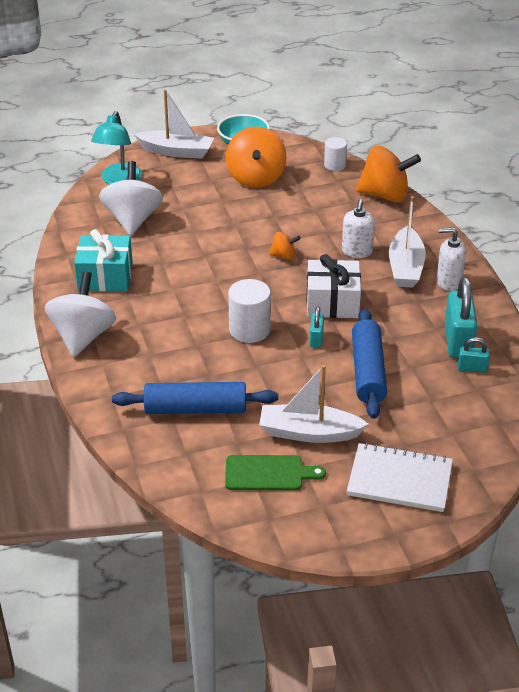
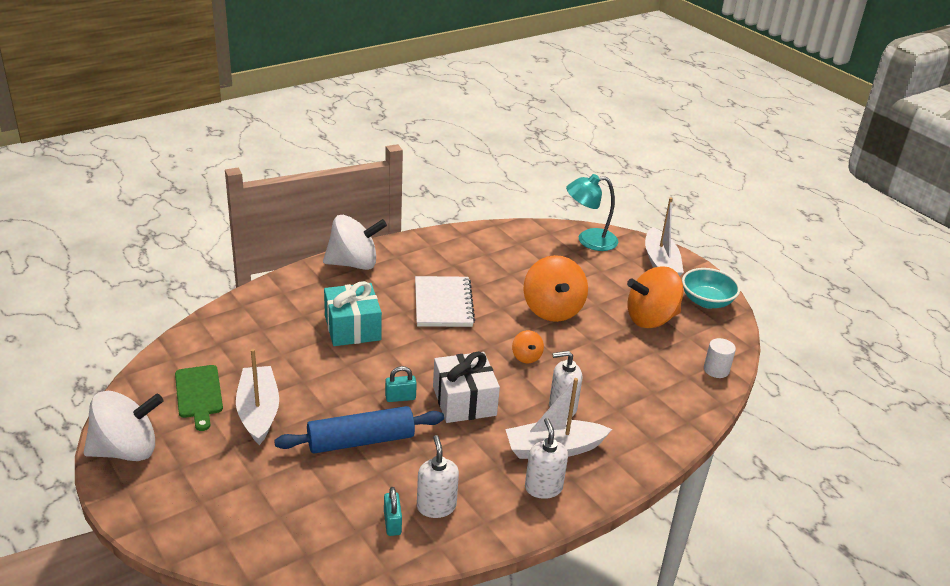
camera: 70 degrees right, 5 degrees down
turquoise gift [74,229,133,291] -> turquoise gift moved to [324,281,382,346]
white spinning top [99,161,163,236] -> white spinning top moved to [84,391,163,461]
blue rolling pin [112,382,278,414] -> none
white cylinder [228,279,271,343] -> none
white notebook [347,442,453,512] -> white notebook moved to [415,276,475,327]
orange spinning top [356,146,421,203] -> orange spinning top moved to [523,255,588,322]
turquoise padlock [445,277,477,358] -> white soap dispenser [417,435,459,518]

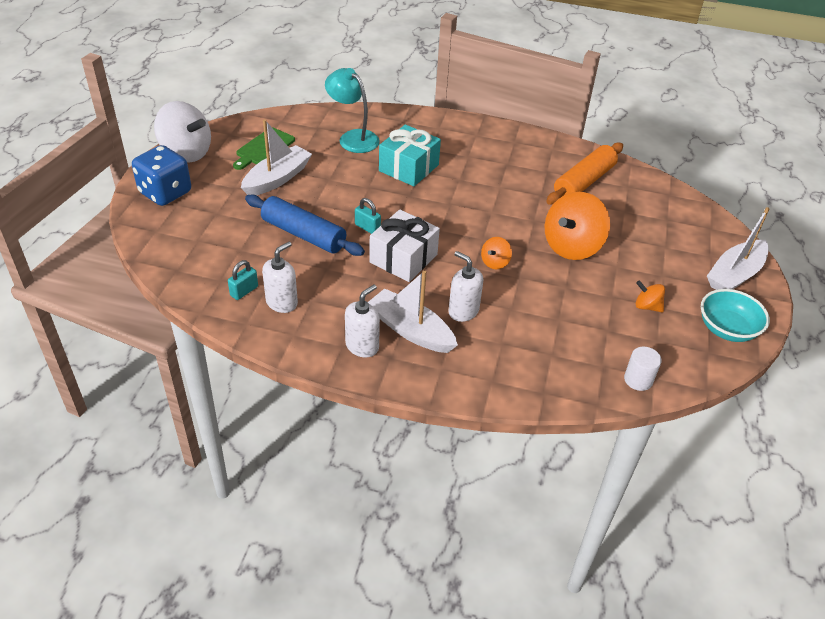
camera: 50 degrees right, 10 degrees up
white spinning top [323,215,387,270] -> none
white notebook [415,276,475,327] -> none
turquoise lamp [566,174,618,251] -> turquoise lamp moved to [325,68,380,153]
orange spinning top [627,266,683,328] -> orange spinning top [635,280,665,312], size x0.47
none -> blue dice [132,145,191,206]
none -> orange rolling pin [546,142,623,205]

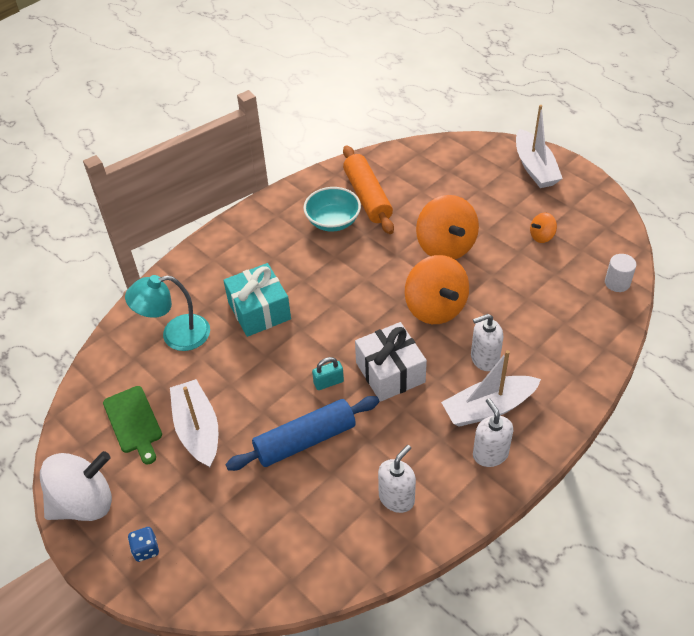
camera: 55 degrees left, 5 degrees up
blue dice [132,145,191,206] -> blue dice [128,527,159,562], size x0.46
turquoise padlock [228,260,258,300] -> none
white soap dispenser [262,242,298,313] -> white soap dispenser turned 60 degrees clockwise [378,445,416,513]
orange spinning top [481,237,512,269] -> orange spinning top [405,255,469,324], size x2.12
turquoise bowl [701,289,770,342] -> turquoise bowl moved to [303,187,361,231]

